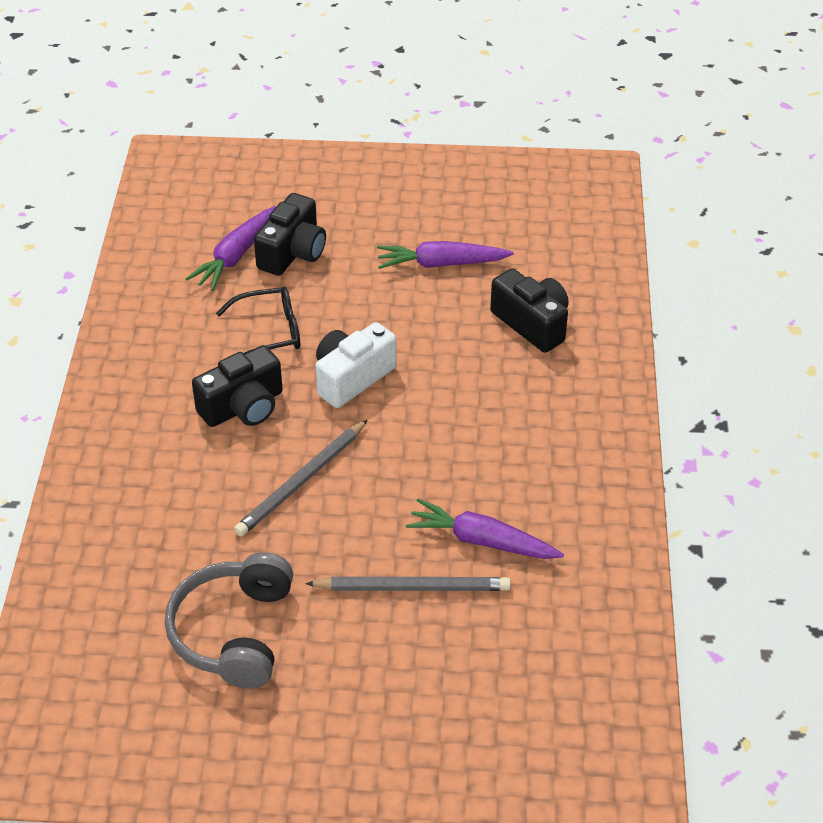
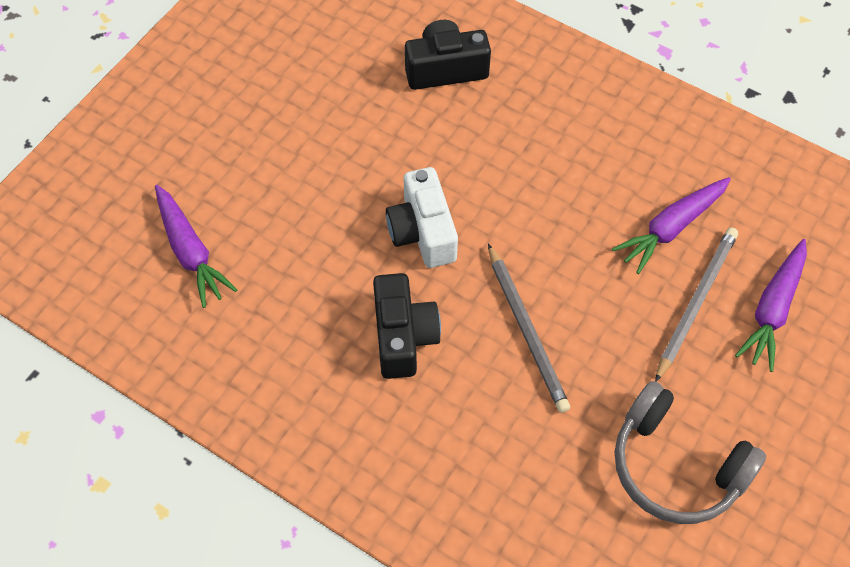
camera: 60 degrees left, 15 degrees up
black glasses [216,287,300,354] -> none
black camera [254,193,326,276] -> none
purple carrot [377,241,514,269] -> purple carrot moved to [735,239,807,372]

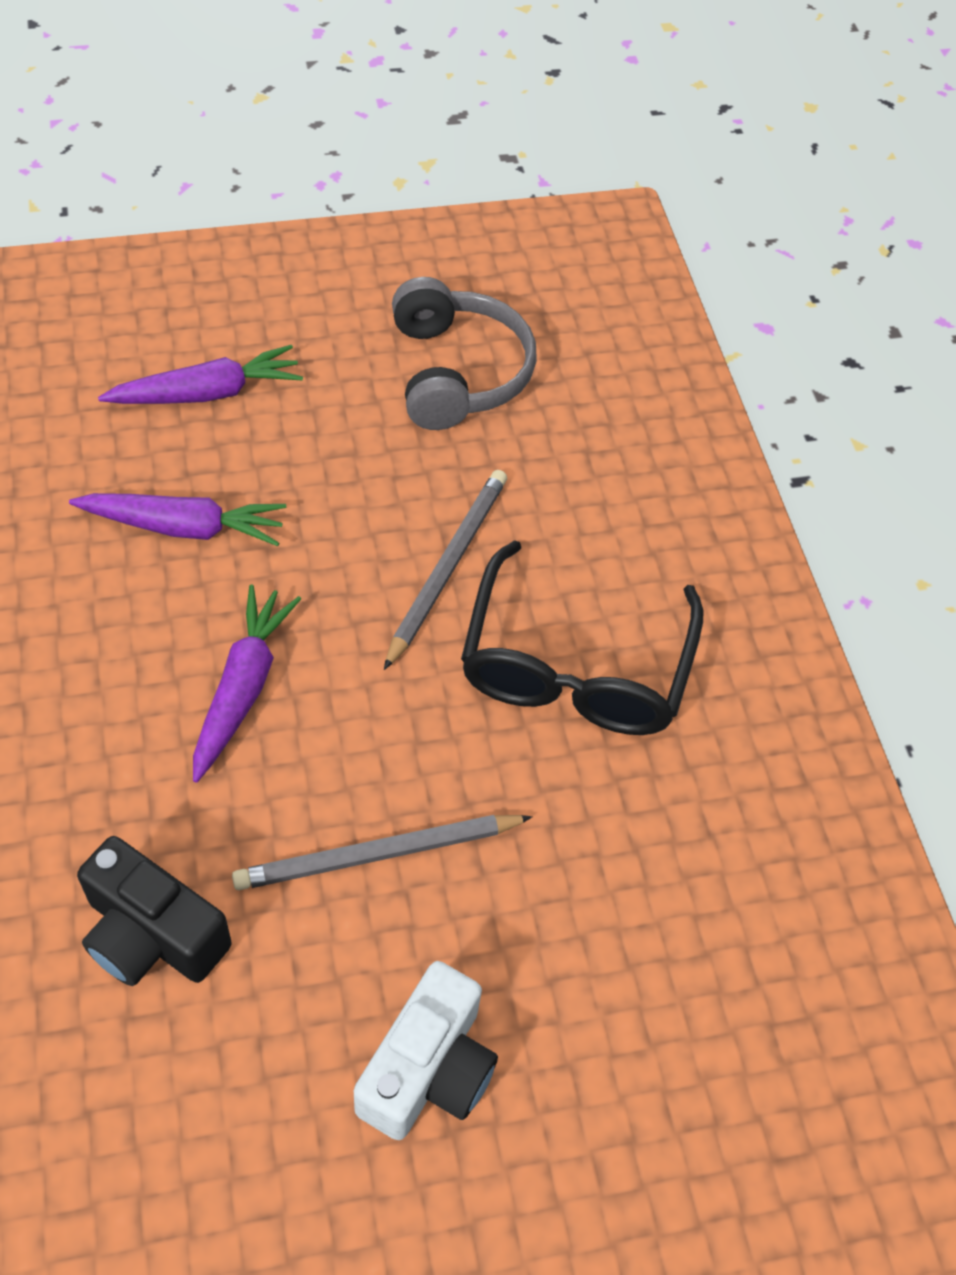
camera: 140 degrees left, 5 degrees down
purple carrot [155,185,237,308] -> purple carrot moved to [193,584,301,783]
black camera [373,273,441,379] -> black glasses [461,540,704,735]
white camera [386,167,458,268] -> white camera moved to [354,961,498,1140]
grey pencil [655,227,738,382] -> grey pencil moved to [232,815,533,890]

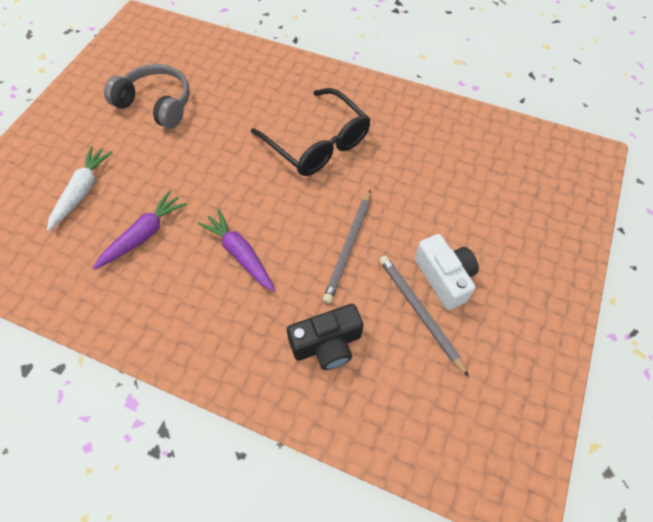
camera: 50 degrees left, 5 degrees up
purple carrot [98,345,303,404] -> white carrot [47,146,113,231]
grey pencil [384,470,507,670] -> grey pencil moved to [379,255,469,377]

